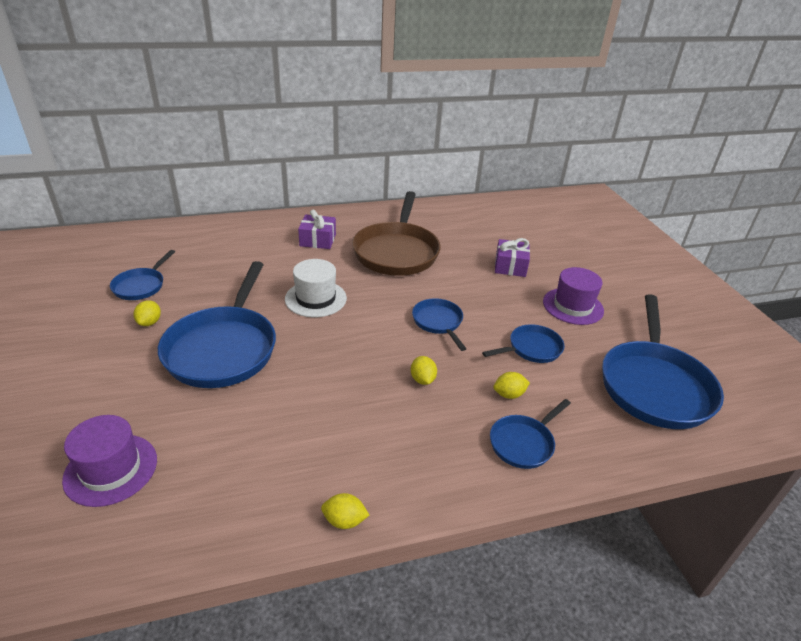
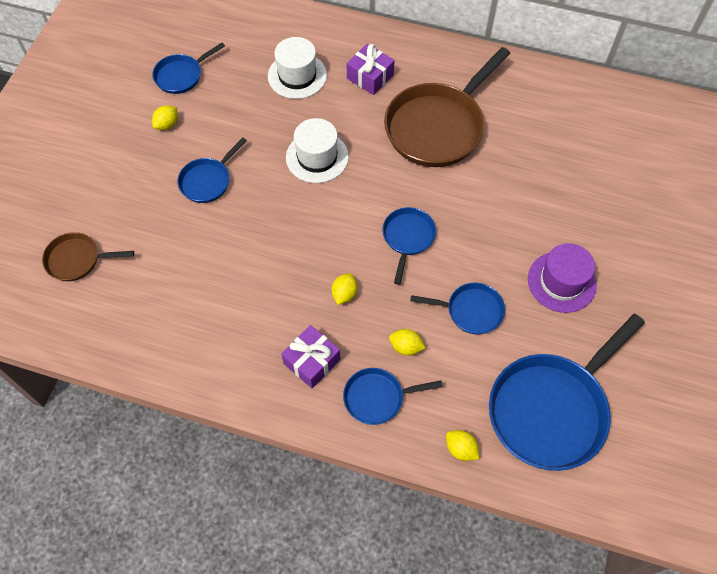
camera: 35 degrees right, 25 degrees up
purple hat [62,415,157,507] -> brown pan [42,232,134,281]
blue pan [158,261,276,388] -> blue pan [177,138,247,203], size x0.50
yellow lemon [321,493,369,529] -> yellow lemon moved to [446,430,479,461]
purple gift [495,238,530,277] -> purple gift moved to [281,325,341,388]
none -> white hat [268,37,327,99]

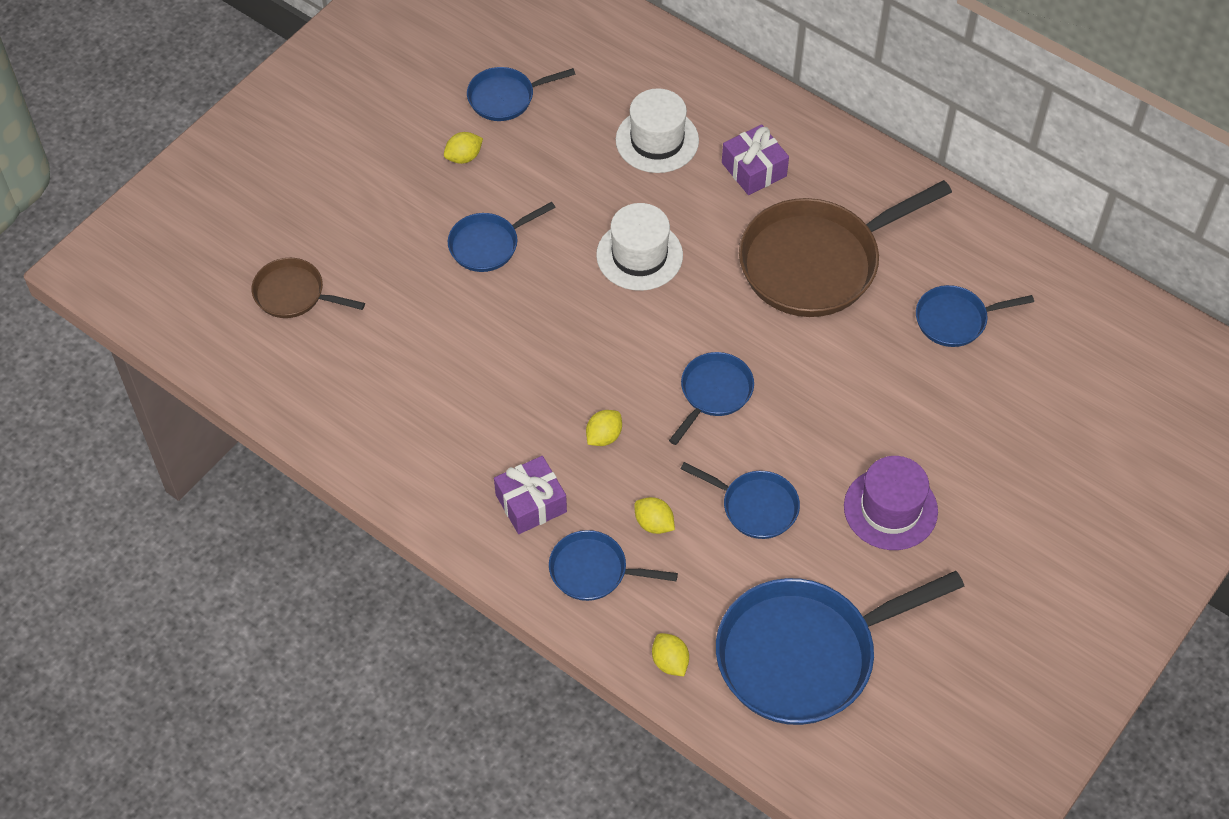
camera: 20 degrees right, 5 degrees down
none -> blue pan [916,285,1034,347]

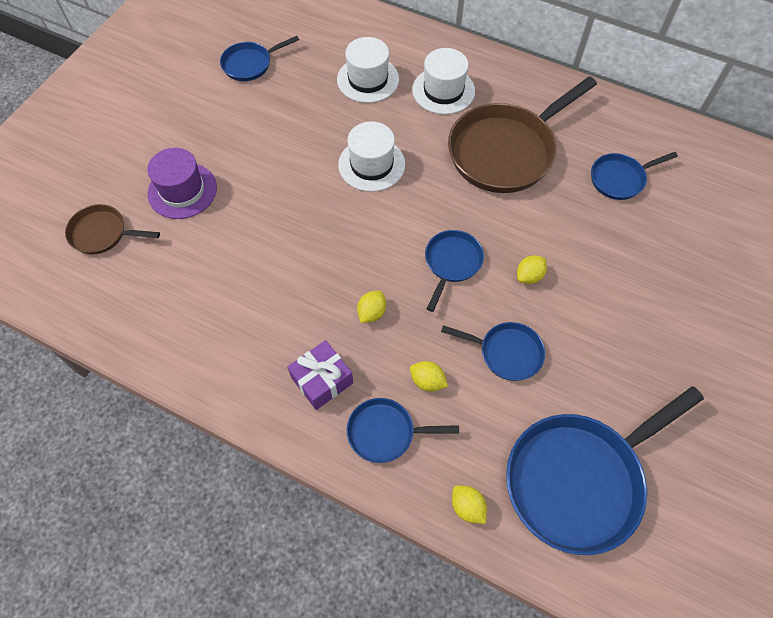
camera: 10 degrees left, 5 degrees up
yellow lemon [444,132,483,164] -> yellow lemon moved to [517,255,547,284]
blue pan [448,202,556,272] -> none
purple gift [722,124,789,195] -> white hat [412,48,475,114]
purple hat [844,456,938,550] -> purple hat moved to [147,148,217,219]

